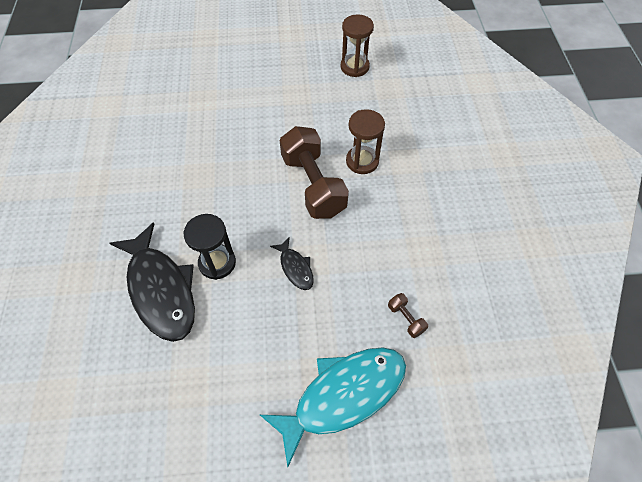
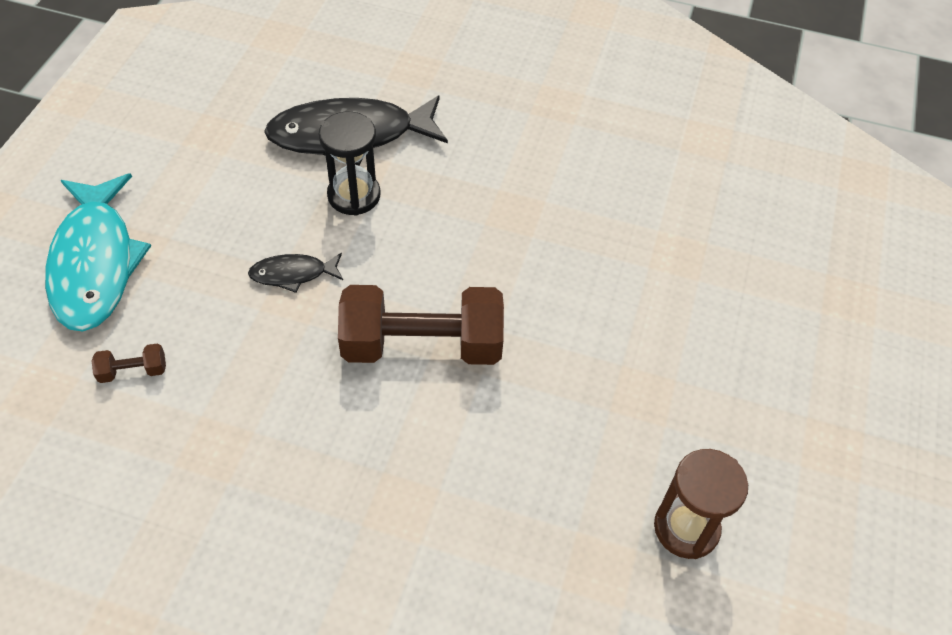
camera: 110 degrees right, 5 degrees down
brown hourglass [346,109,385,174] -> none

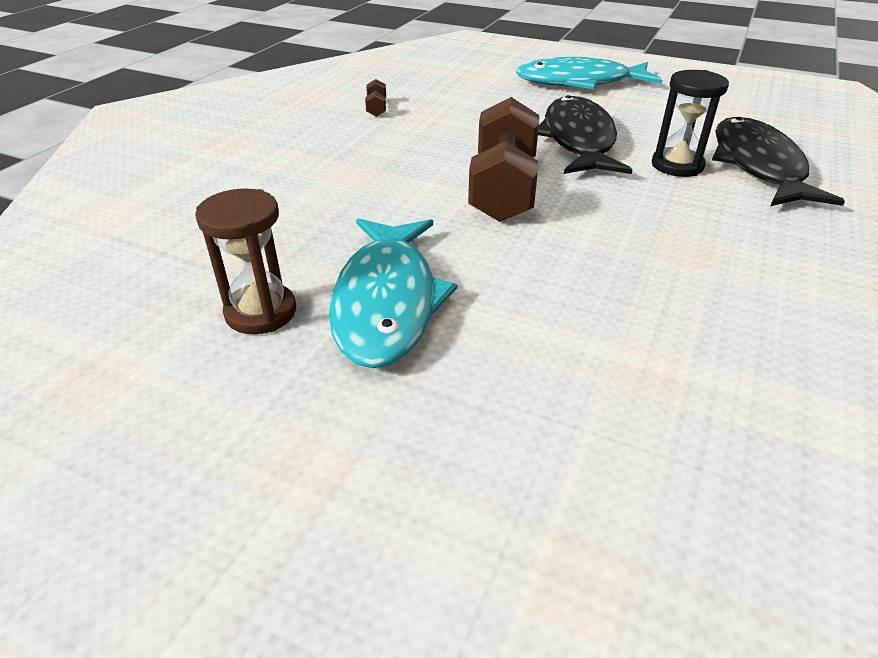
camera: 100 degrees right, 15 degrees down
brown dumbbell [92,343,166,383] -> brown dumbbell moved to [365,79,386,117]
black fish [248,253,343,293] -> black fish [538,95,632,174], size x2.13
none -> turquoise fish [329,218,457,368]

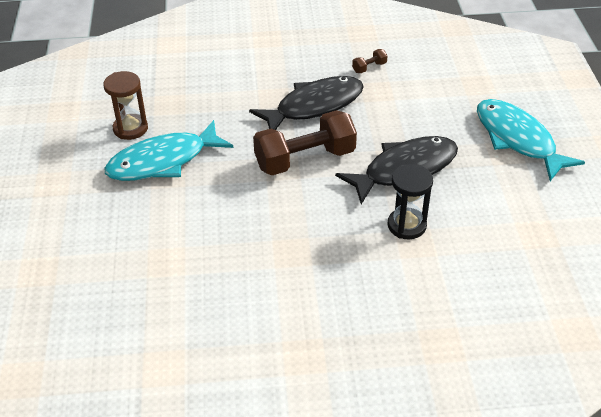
camera: 60 degrees right, 5 degrees up
black fish [712,117,845,206] -> black fish moved to [249,76,364,130]

